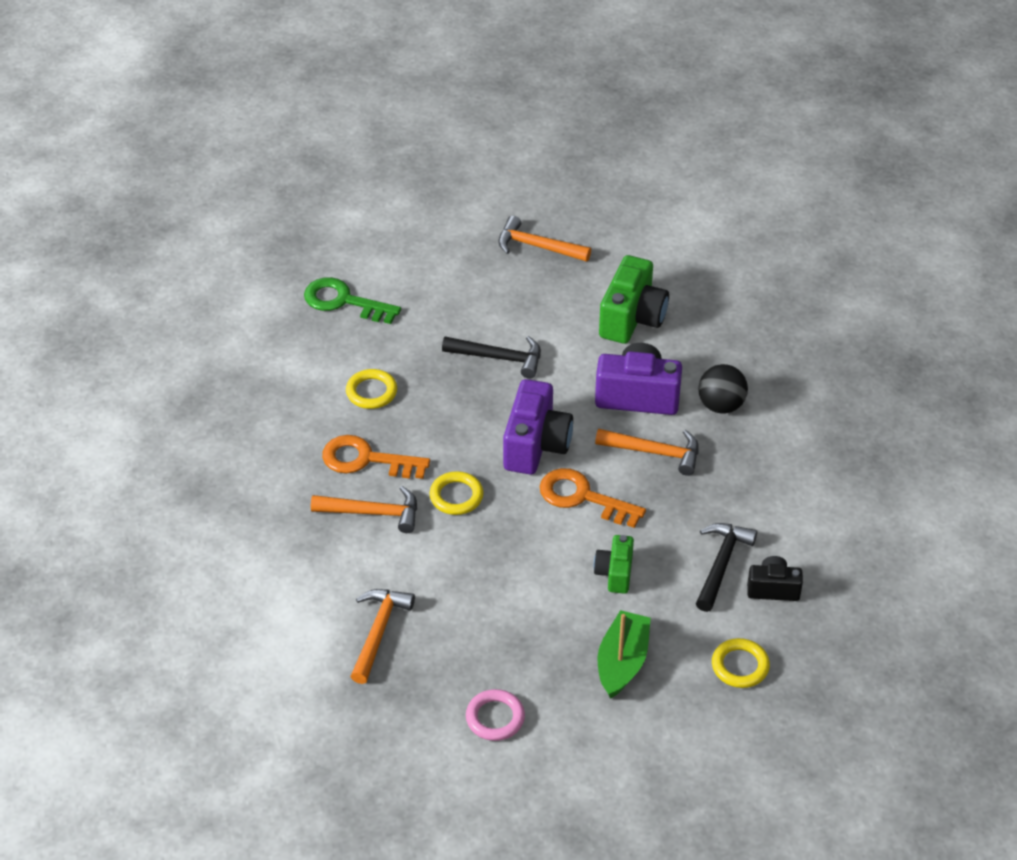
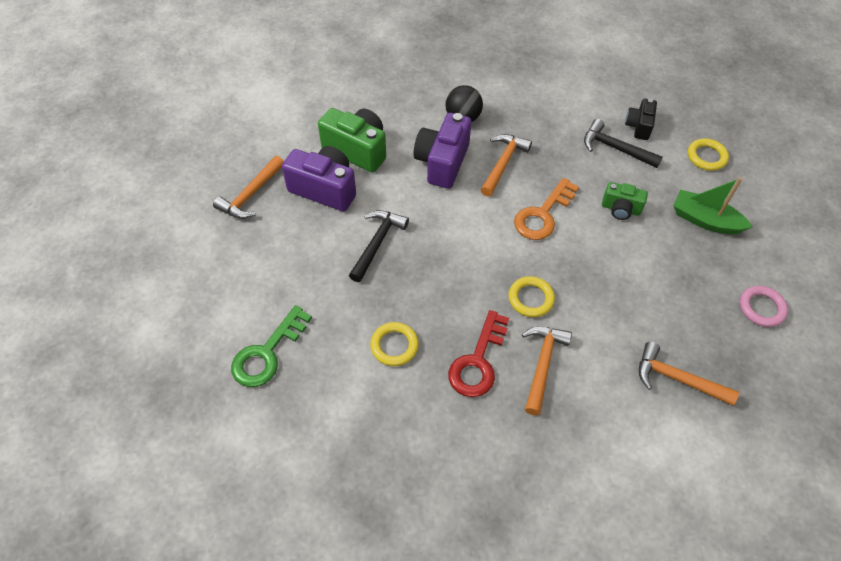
camera: 80 degrees left, 10 degrees up
orange key [322,435,430,479] -> red key [448,310,509,397]
purple camera [503,379,573,475] -> purple camera moved to [282,146,356,211]

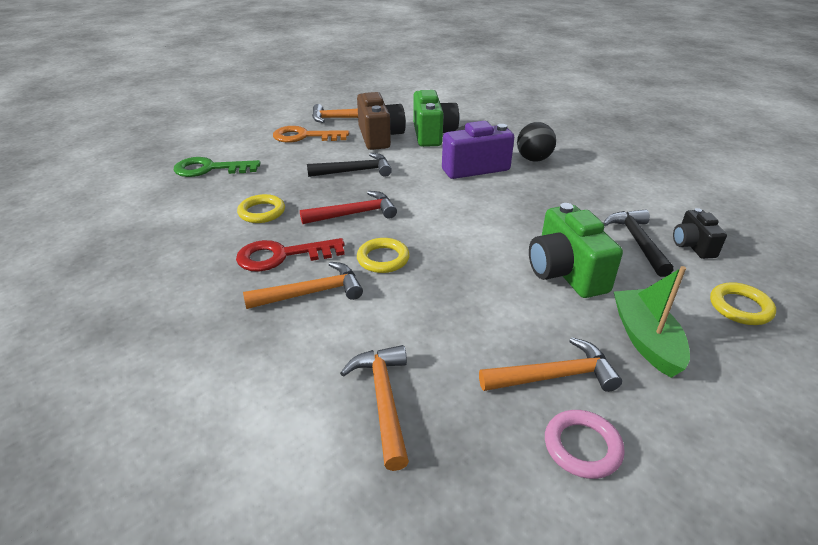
camera: 55 degrees right, 20 degrees down
purple camera [282,146,356,211] -> brown camera [357,92,406,150]
orange hammer [481,134,532,197] -> orange hammer moved to [479,337,622,392]
orange key [514,178,579,240] -> orange key moved to [273,126,349,143]
green camera [602,182,648,220] -> green camera [529,203,623,298], size x1.73
black camera [625,99,657,140] -> black camera turned 75 degrees counterclockwise [673,208,727,259]
none -> red hammer [300,191,397,224]

